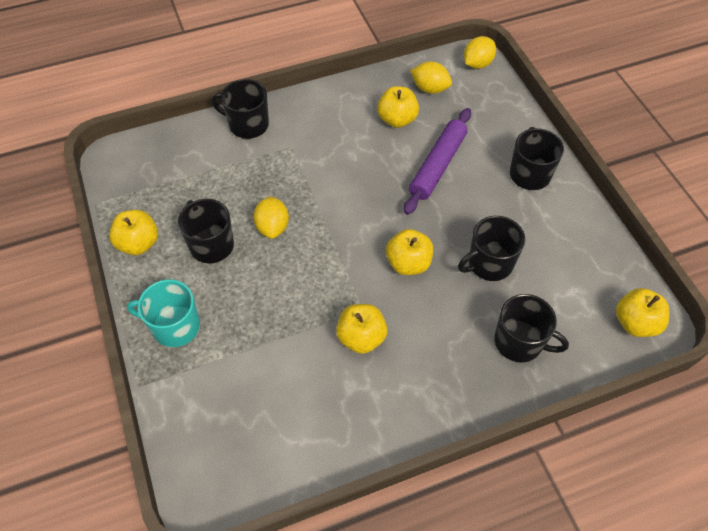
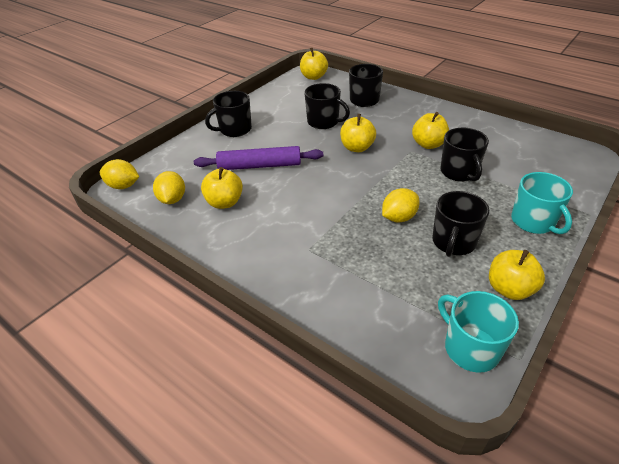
camera: 120 degrees left, 15 degrees down
black mug [212,79,269,139] -> black mug moved to [440,128,489,182]
none -> turquoise mug [438,291,519,373]

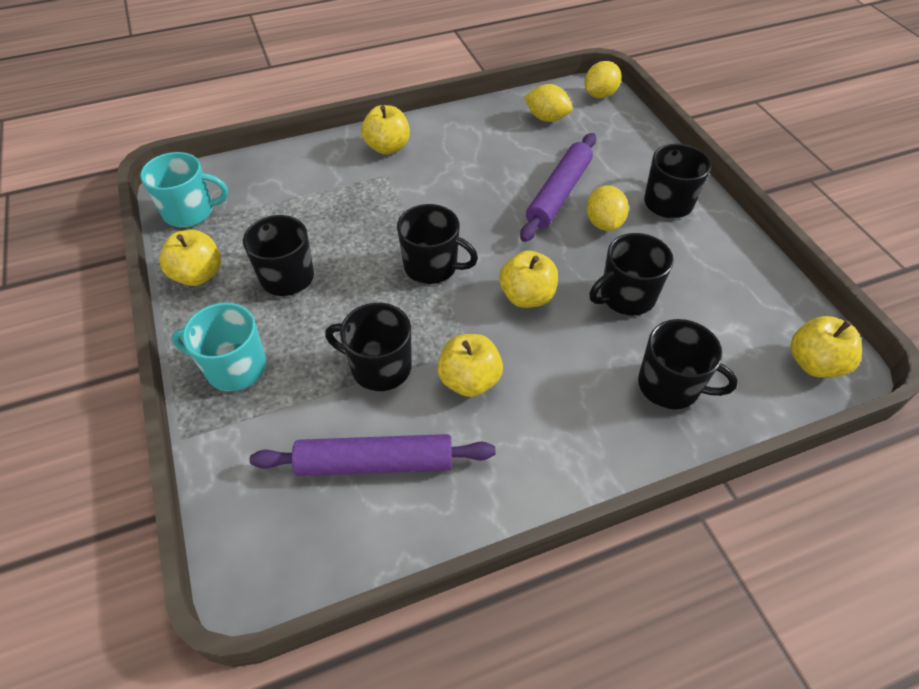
camera: 120 degrees right, 10 degrees up
yellow apple [201,167,243,209] -> yellow apple moved to [361,105,410,155]
yellow lemon [382,188,420,222] -> yellow lemon moved to [586,185,629,231]
none -> purple rolling pin [249,434,496,476]
none -> black mug [397,204,478,284]

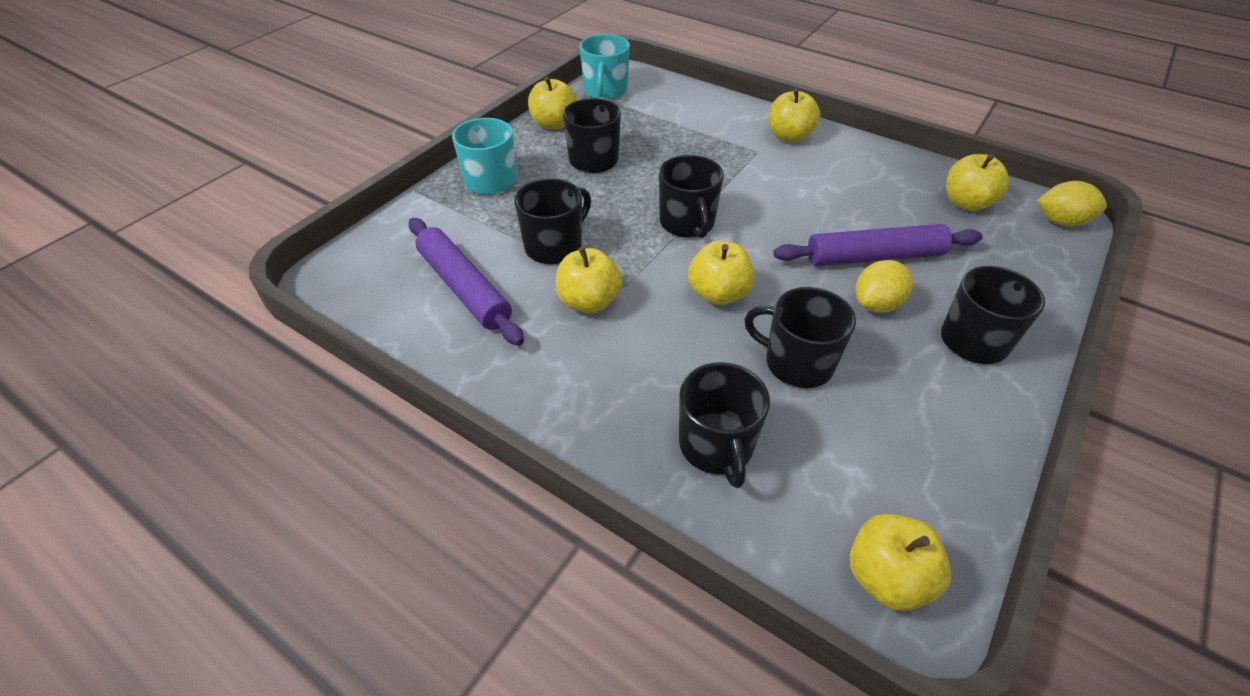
camera: 55 degrees right, 5 degrees down
turquoise mug [140,152,228,227] -> turquoise mug turned 45 degrees clockwise [580,34,630,100]
black mug [325,303,411,391] -> black mug turned 60 degrees clockwise [514,178,591,264]
yellow lemon [524,84,573,122] -> yellow apple [946,154,1009,211]

